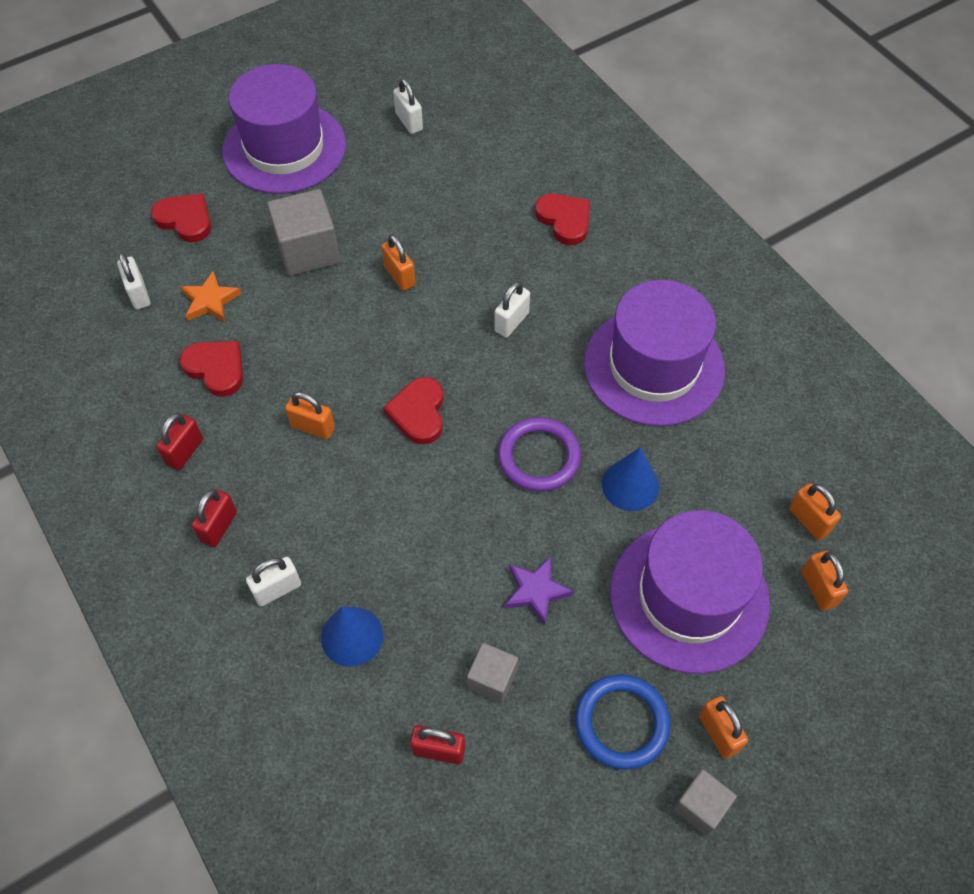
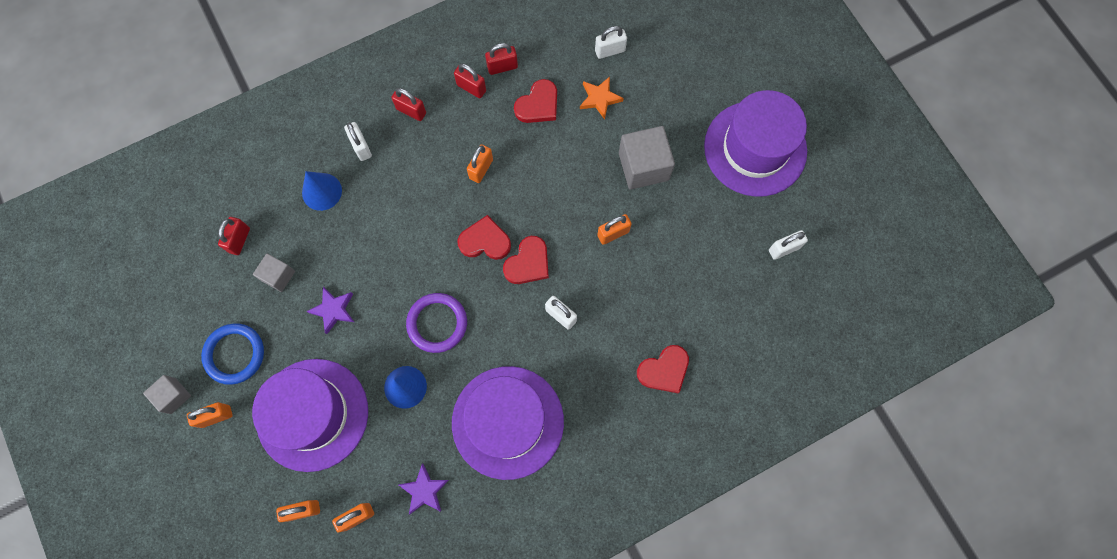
camera: 95 degrees right, 15 degrees up
red heart [151,194,211,242] -> red heart moved to [503,236,549,284]
none -> purple star [399,464,449,514]
none -> red padlock [485,43,518,75]

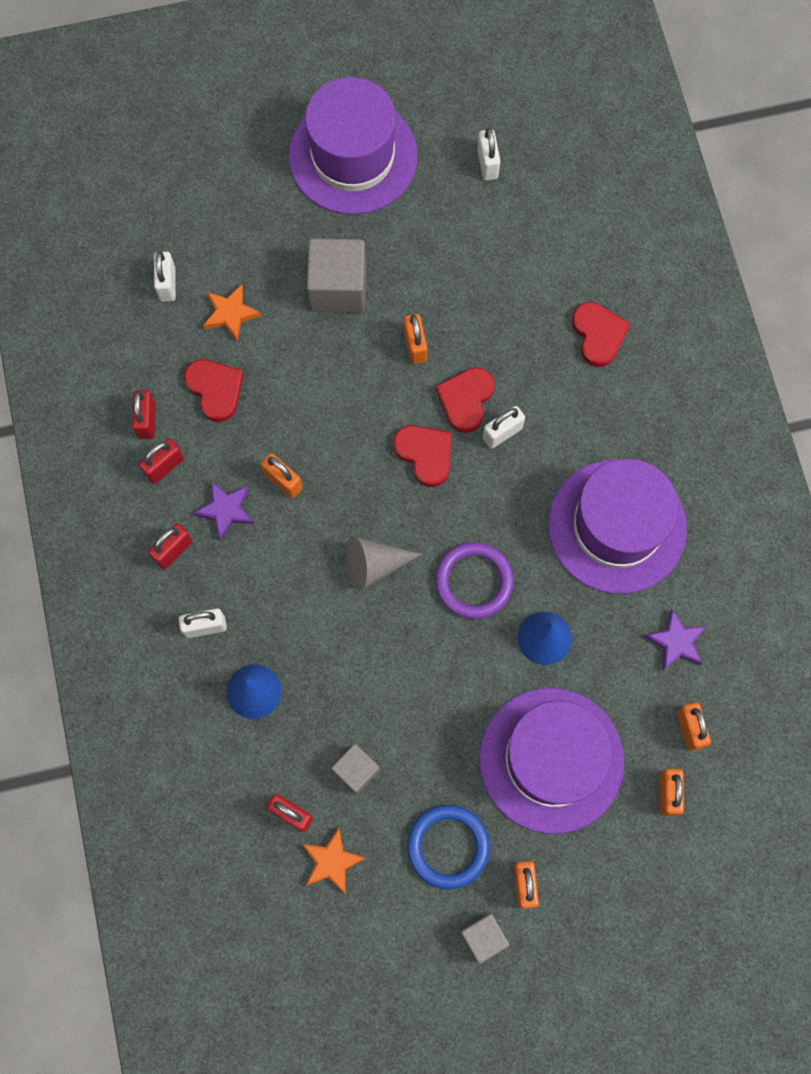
camera: 75 degrees left, 0 degrees up
purple star [307,287,354,334] -> purple star moved to [193,481,254,541]
red heart [457,215,511,260] -> red heart moved to [435,367,494,433]
none -> orange star [302,828,365,894]
none -> grey cone [346,536,422,591]

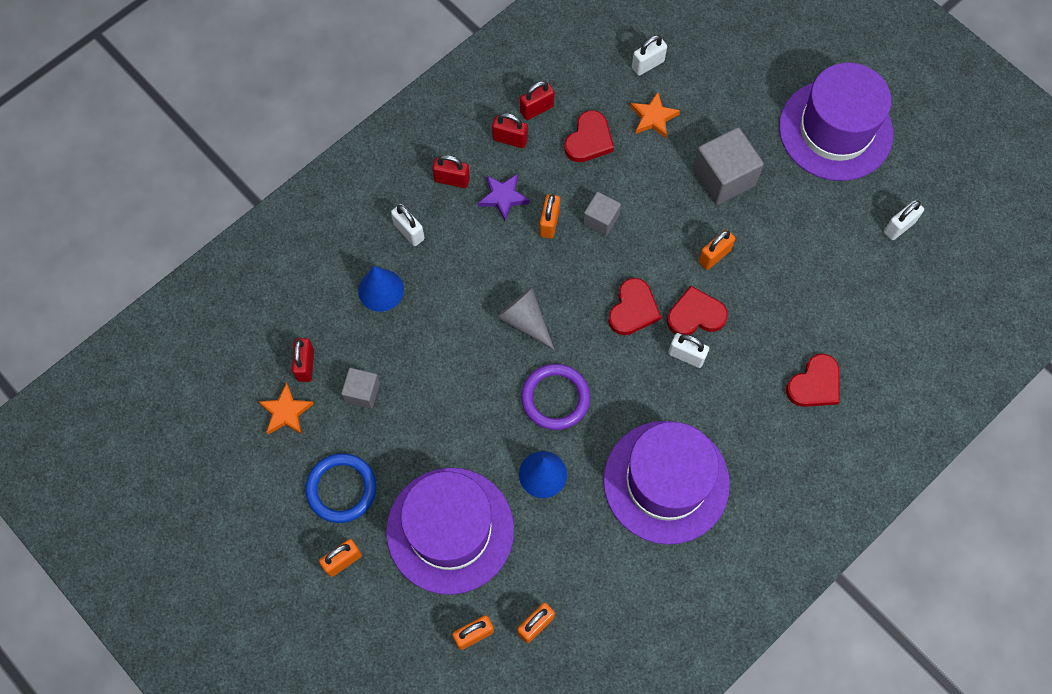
camera: 60 degrees right, 5 degrees down
grey cube [460,914,509,964] -> grey cube moved to [583,192,621,236]
purple star [644,609,707,671] -> none

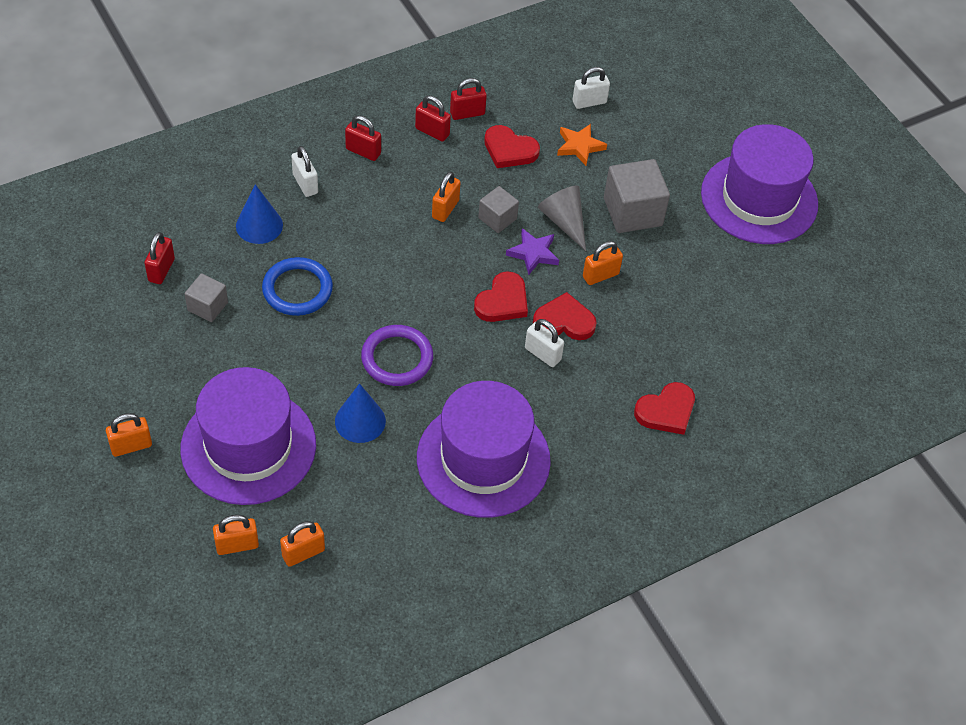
camera: 10 degrees right, 15 degrees down
orange star [258,383,314,435] -> none
blue ring [305,453,376,523] -> blue ring moved to [262,257,333,316]
purple star [478,174,529,221] -> purple star moved to [506,228,559,275]
grey cone [496,287,555,350] -> grey cone moved to [538,186,586,251]
red heart [564,110,614,162] -> red heart turned 75 degrees clockwise [484,125,540,168]
white padlock [884,200,924,240] -> none

